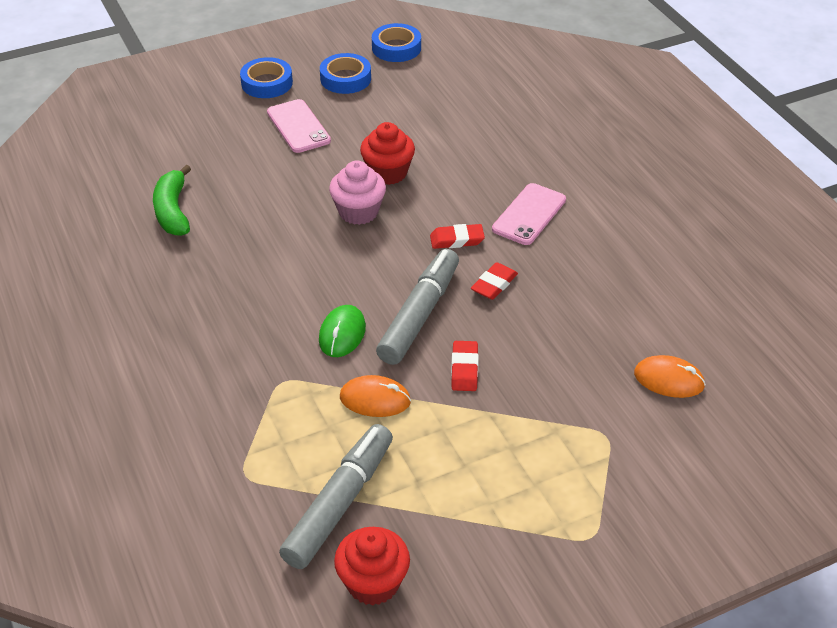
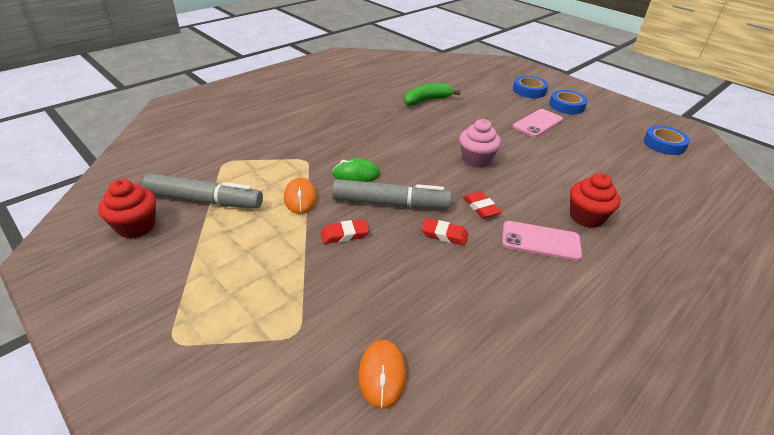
camera: 70 degrees right, 5 degrees down
blue tape [320,53,371,94] -> blue tape moved to [513,76,548,98]
red cupcake [360,122,415,185] -> red cupcake moved to [570,173,621,228]

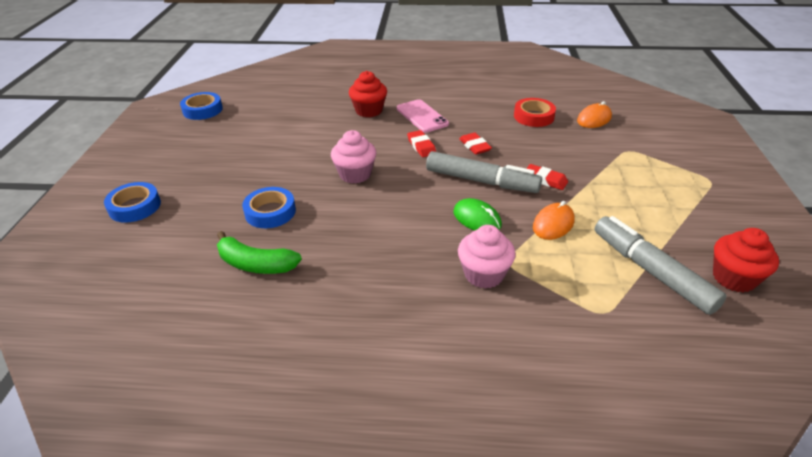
camera: 130 degrees left, 0 degrees up
grey marker [332,179,452,209] -> grey marker turned 150 degrees clockwise [426,151,542,193]
red eraser [463,191,501,218] -> red eraser turned 45 degrees counterclockwise [407,130,436,157]
pink phone [513,109,563,137] -> none
blue tape [549,90,588,114] -> blue tape moved to [242,187,296,228]
none -> pink cupcake [458,225,516,289]
none -> red tape [514,98,556,127]

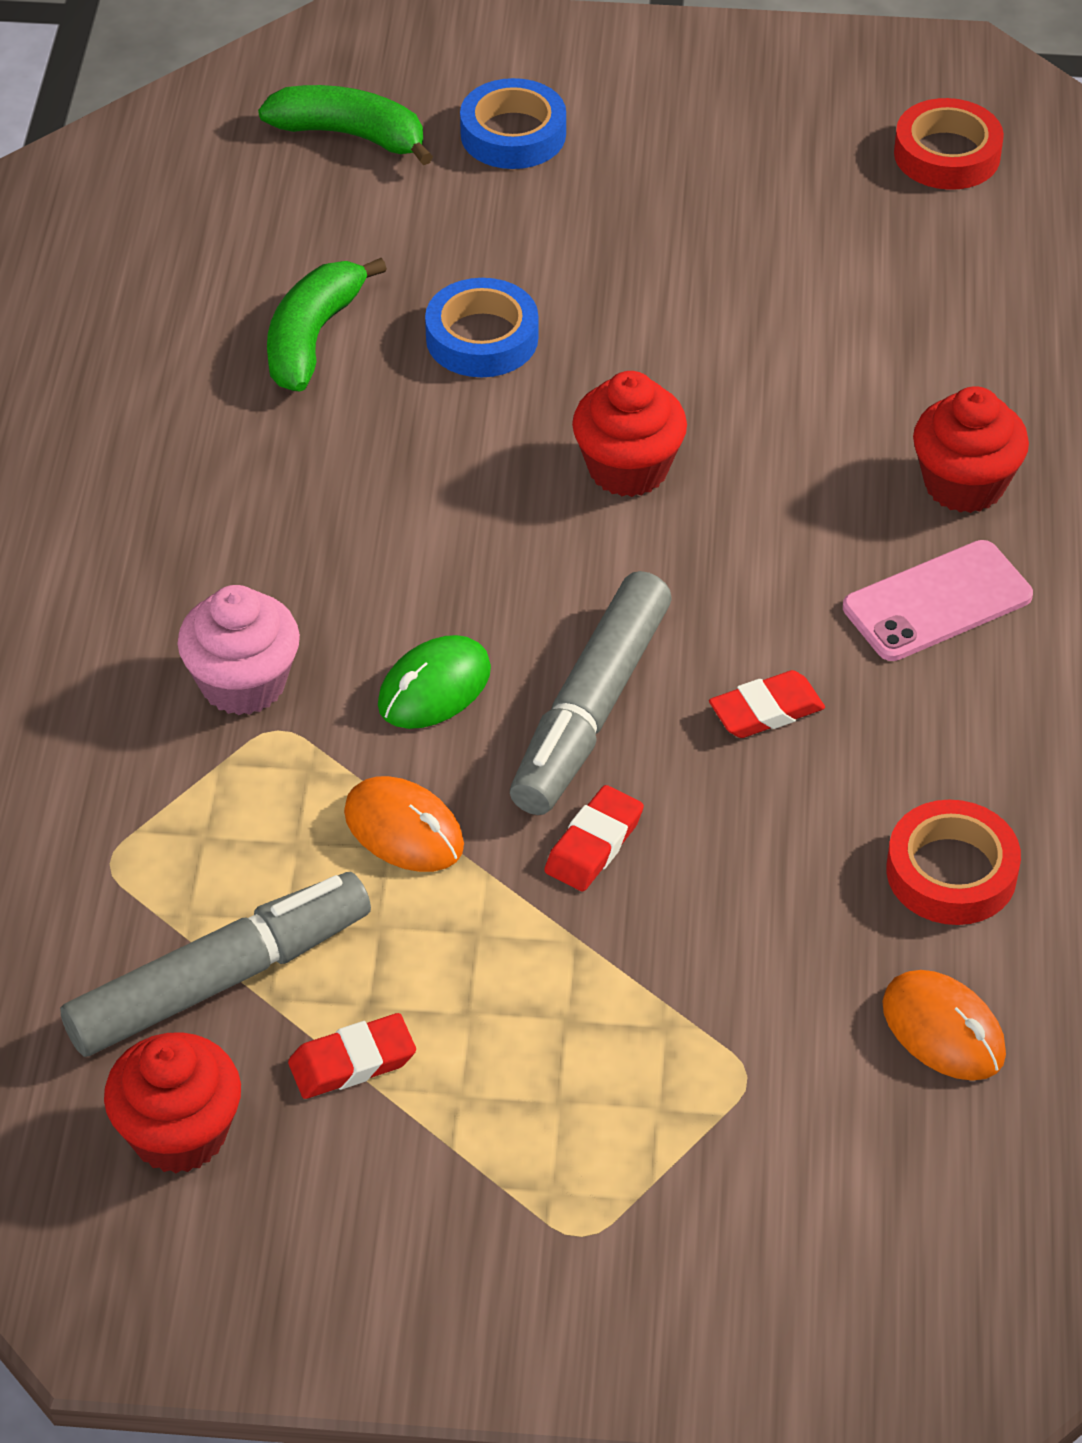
camera: 90 degrees right, 10 degrees up
blue tape [180,92,223,120] -> red tape [894,98,1004,190]
pink cupcake [331,130,376,184] -> red cupcake [572,371,687,497]
red eraser [407,130,436,157] -> red eraser moved to [288,1013,416,1099]
none -> green banana [258,85,433,165]

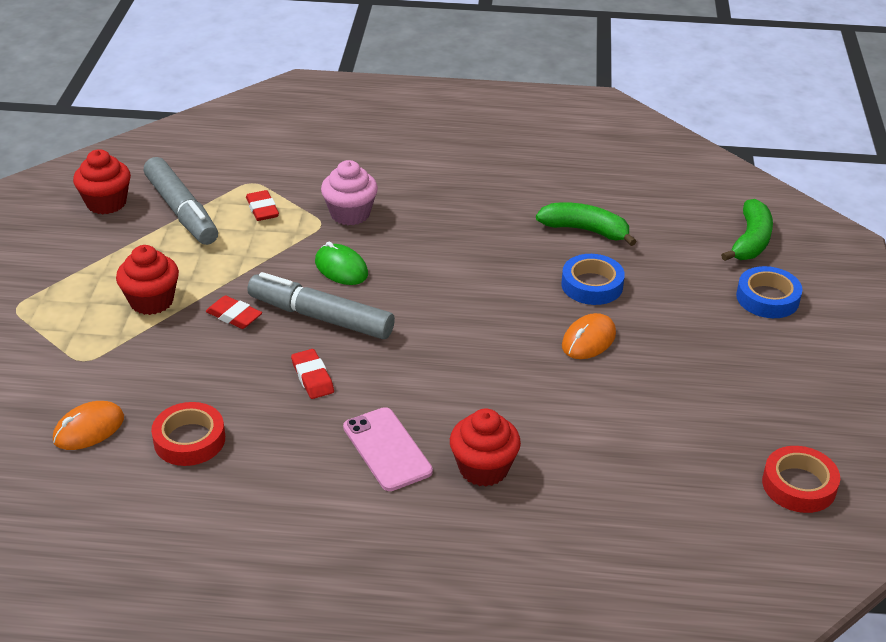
camera: 90 degrees right, 10 degrees down
red eraser [288,1013,416,1099] -> red eraser moved to [246,190,279,221]
orange mouse [344,776,464,872] -> orange mouse moved to [562,313,616,359]
red cupcake [572,371,687,497] -> red cupcake moved to [116,245,179,315]

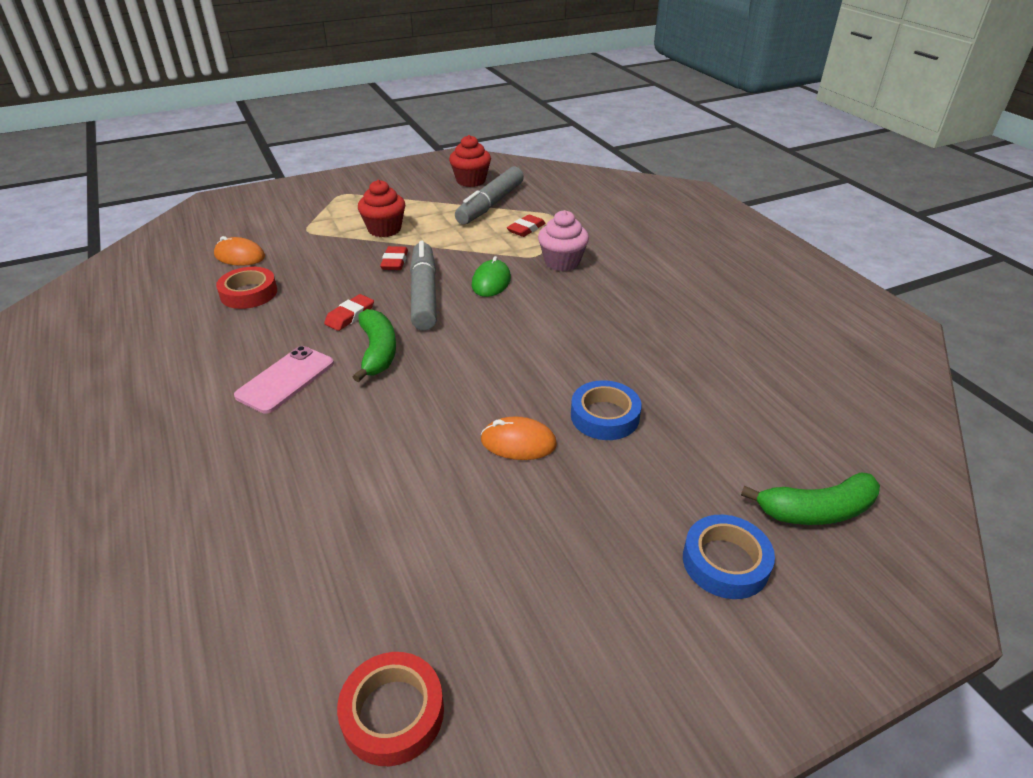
camera: 60 degrees right, 0 degrees up
red cupcake [450,409,521,487] -> none
green banana [536,202,637,246] -> green banana moved to [353,309,396,382]

